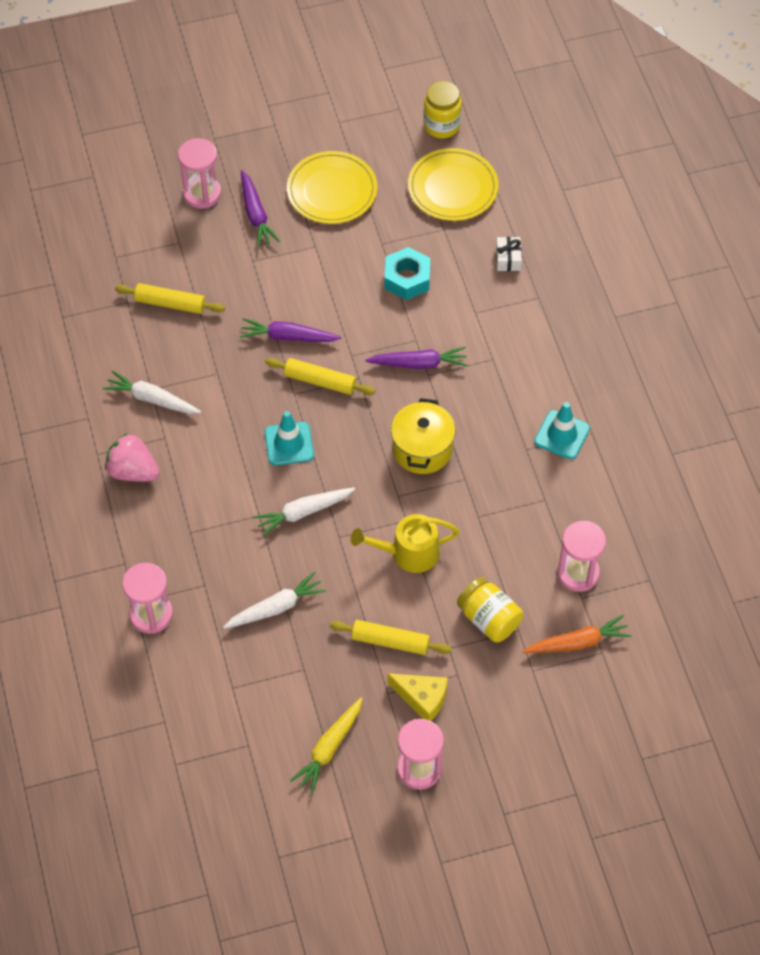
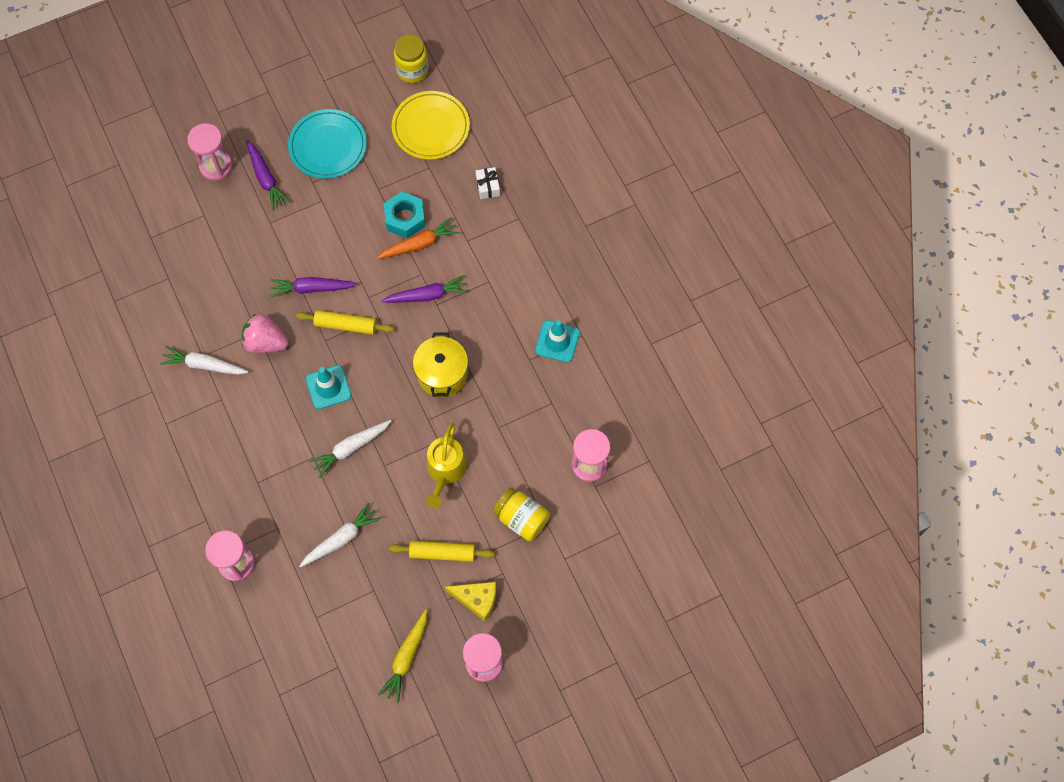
camera: 10 degrees left, 10 degrees up
pink strawberry [105,433,159,481] -> pink strawberry moved to [242,314,288,353]
yellow rolling pin [115,283,225,314] -> none
yellow plate [287,151,377,224] -> turquoise plate [288,109,367,179]
yellow watering can [351,514,460,573] -> yellow watering can turned 60 degrees counterclockwise [426,422,467,508]
orange carrot [523,615,632,653] -> orange carrot moved to [377,217,459,259]

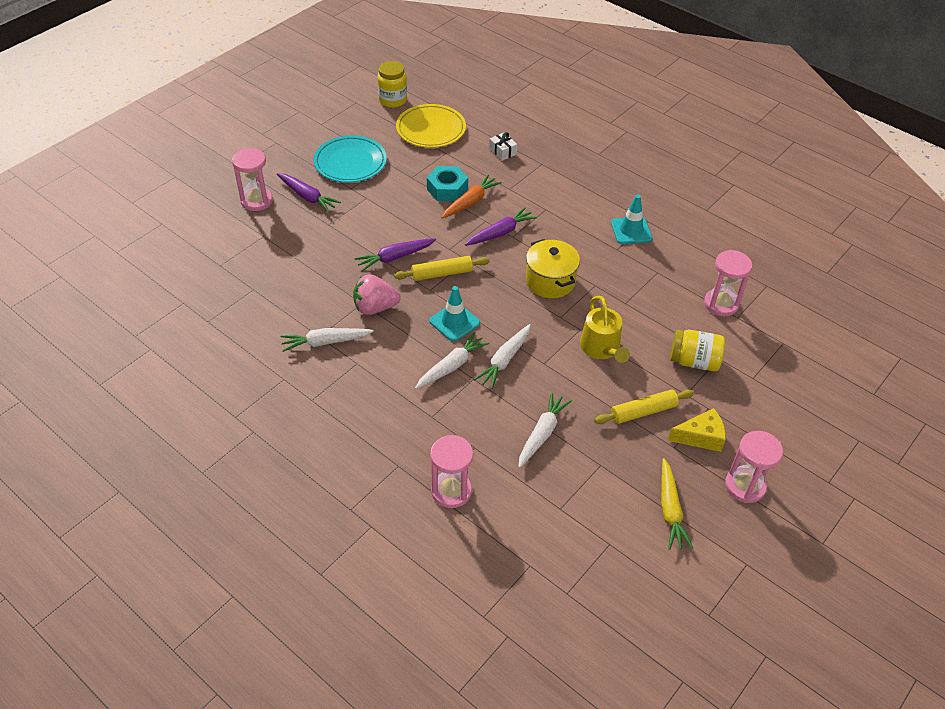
camera: 25 degrees left, 20 degrees down
none -> white carrot [415,332,490,389]

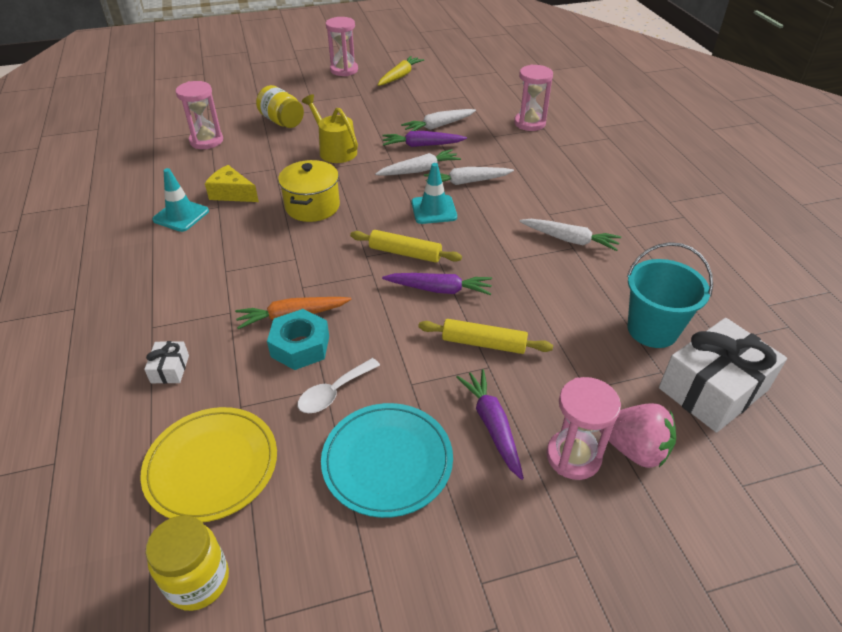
camera: 145 degrees left, 5 degrees down
pink strawberry [353,274,401,315] -> pink strawberry moved to [599,403,676,468]
purple carrot [465,207,537,246] -> purple carrot moved to [382,131,467,147]
yellow watering can [580,296,630,363] -> yellow watering can turned 60 degrees counterclockwise [302,94,358,163]
yellow rolling pin [594,389,694,424] -> yellow rolling pin moved to [418,319,553,354]
yellow cheese [668,408,726,452] -> yellow cheese moved to [205,165,259,202]
none -> white spoon [298,358,380,413]
none -> turquoise bucket [627,242,713,348]
none -> white gift [659,318,787,433]

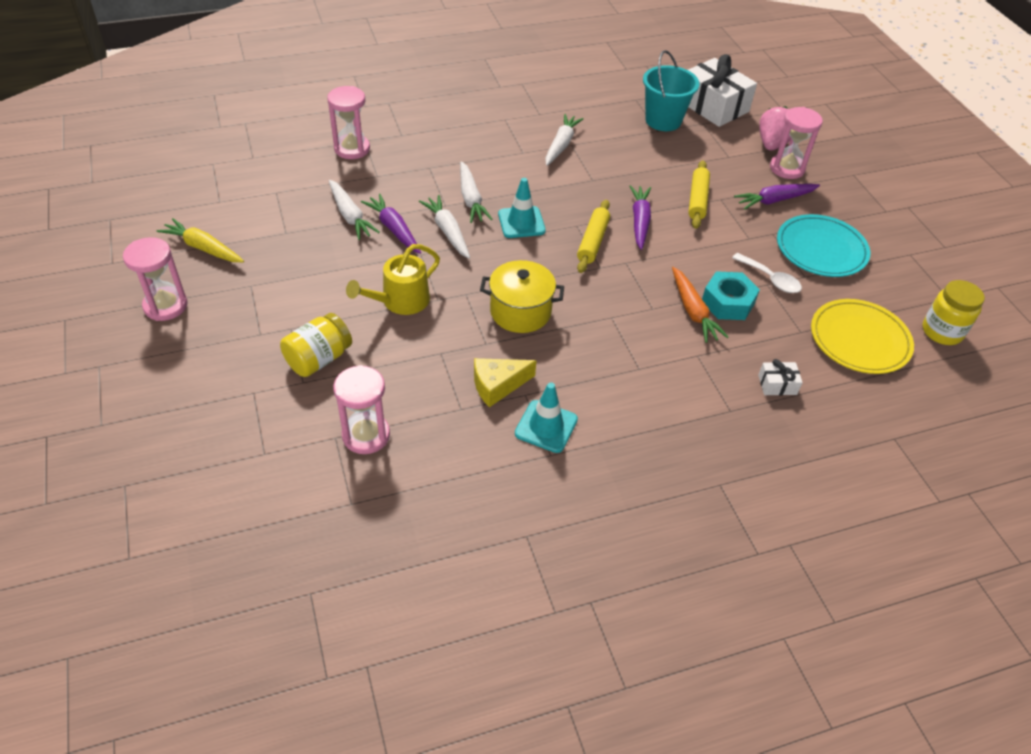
camera: 95 degrees left, 5 degrees up
yellow cheese [205,165,259,202] -> yellow cheese turned 45 degrees clockwise [474,358,537,407]
purple carrot [382,131,467,147] -> purple carrot turned 150 degrees clockwise [361,194,421,254]

